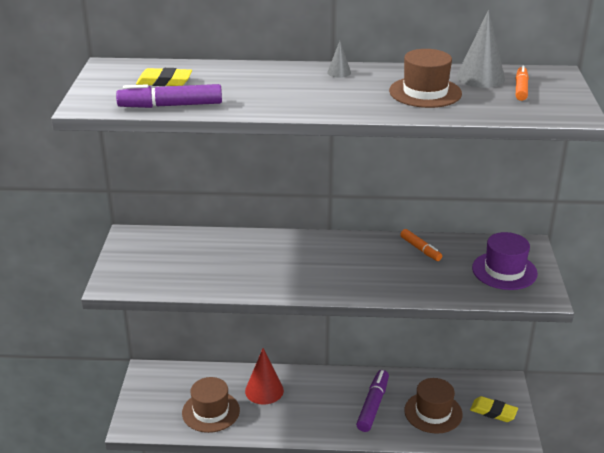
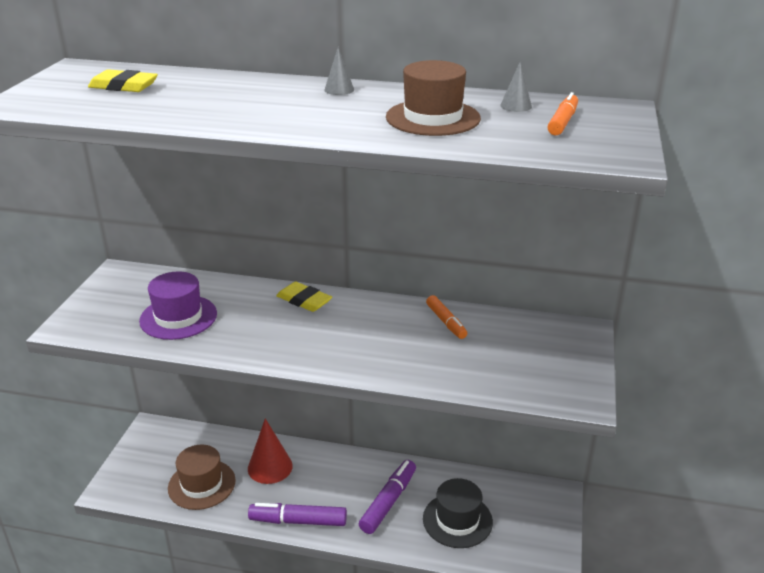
camera: 10 degrees right, 0 degrees up
purple marker [116,84,222,108] -> purple marker moved to [248,503,347,526]
brown hat [404,378,463,434] -> black hat [423,478,493,548]
grey cone [456,10,505,88] -> grey cone [500,62,532,112], size x0.50
yellow eraser [470,396,518,422] -> yellow eraser moved to [276,282,332,312]
purple hat [472,232,538,290] -> purple hat moved to [139,272,217,340]

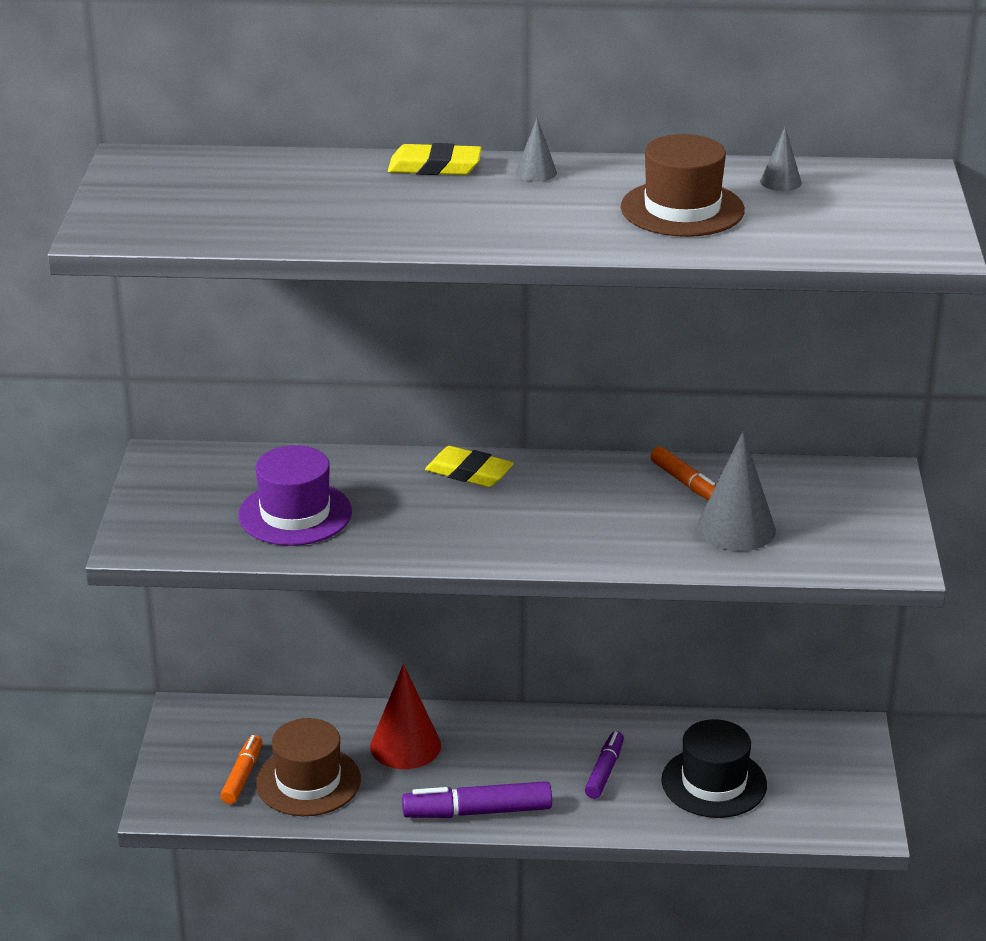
camera: 10 degrees left, 0 degrees up
yellow eraser [88,69,158,92] -> yellow eraser moved to [388,143,482,175]
purple marker [359,460,416,534] -> purple marker [585,731,624,799], size x0.63
orange marker [547,92,578,135] -> orange marker moved to [220,735,262,804]
none -> grey cone [697,431,776,551]

